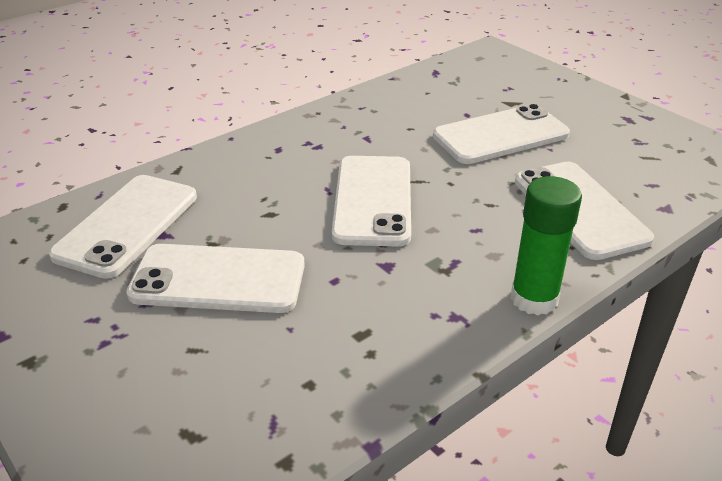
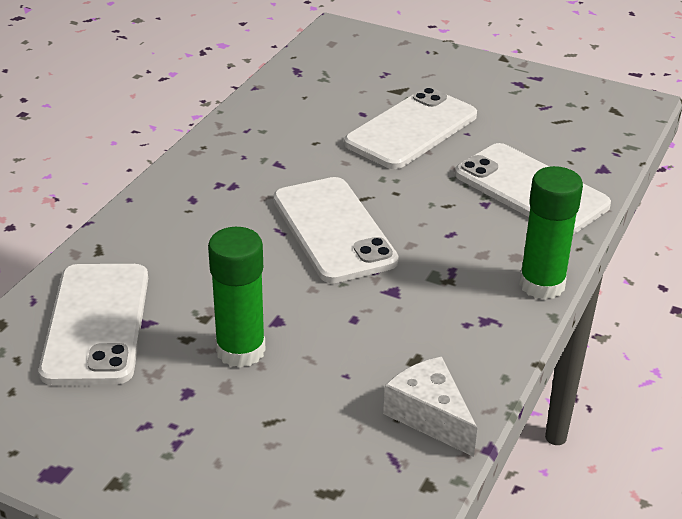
camera: 25 degrees left, 0 degrees up
white phone [126,244,305,313] -> green glue stick [208,227,265,368]
none -> white cheese [383,357,477,457]

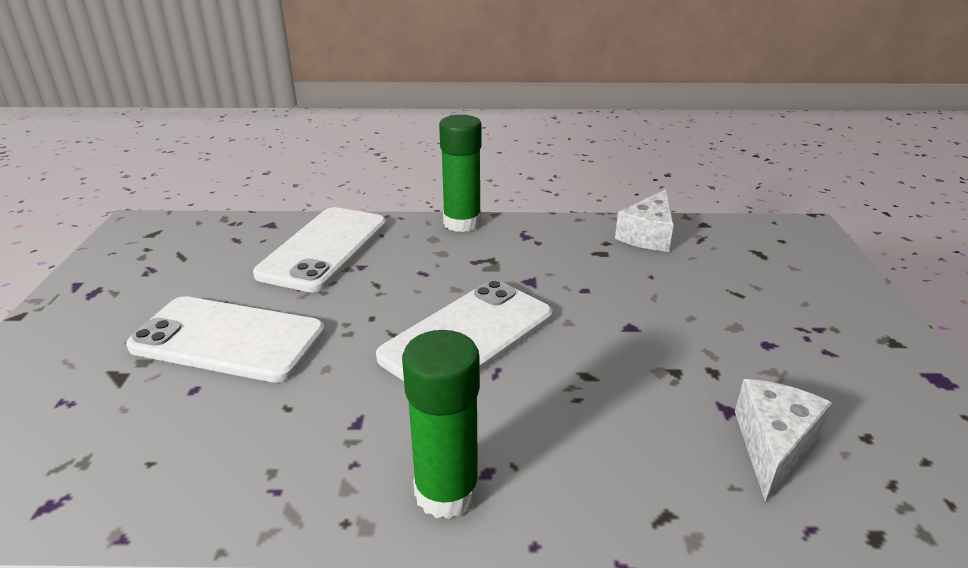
camera: 115 degrees left, 5 degrees down
white phone [39,264,148,385] -> white cheese [735,379,832,502]
green glue stick [208,227,265,368] -> green glue stick moved to [402,330,480,519]

